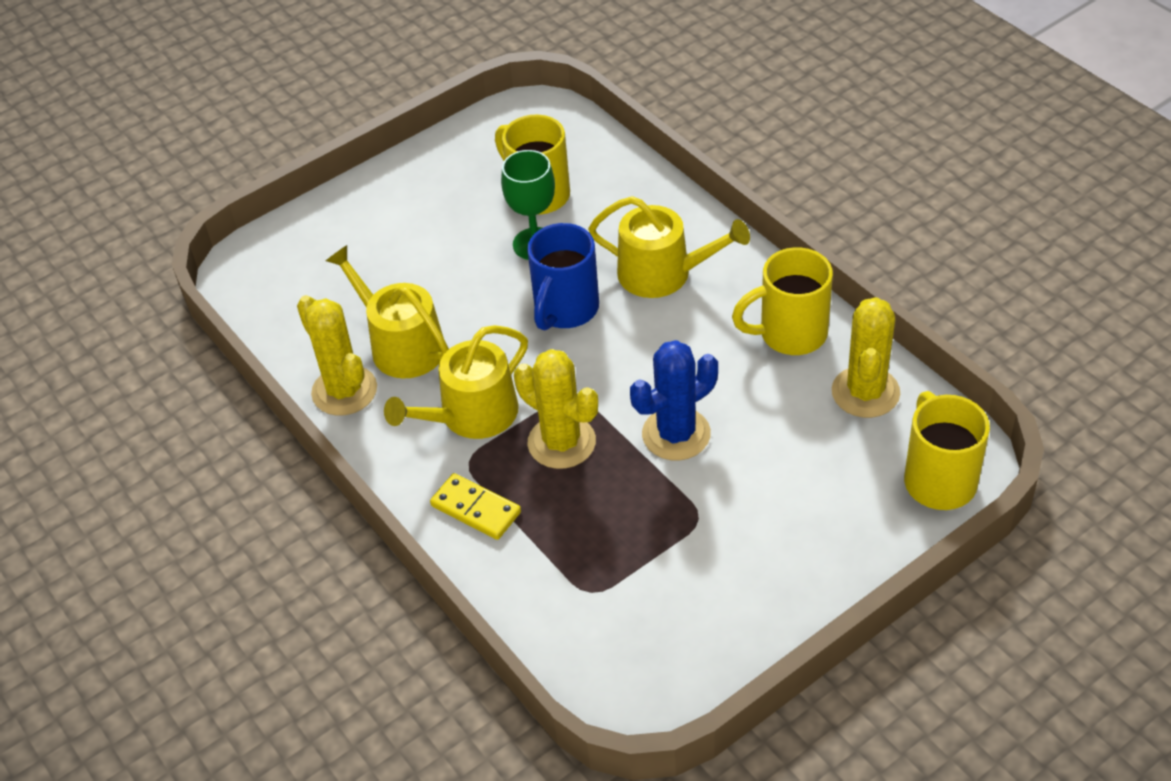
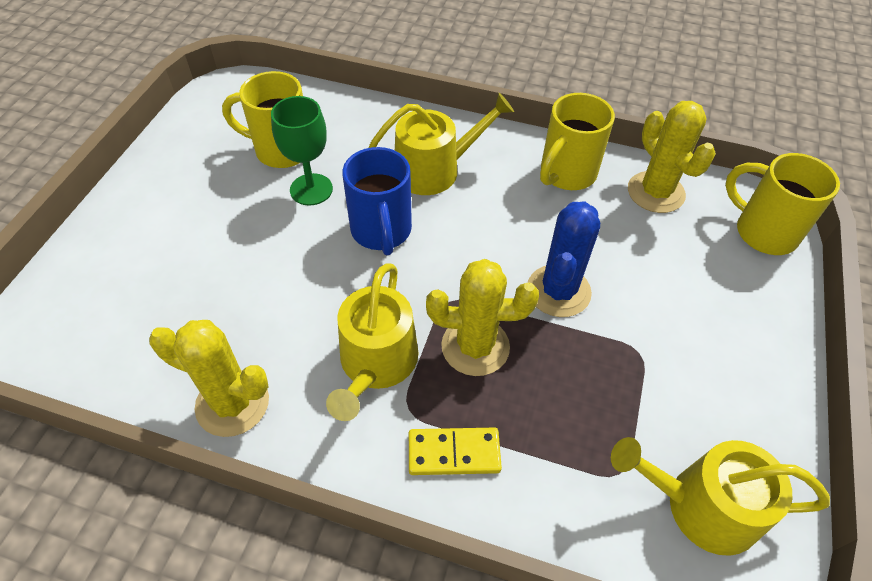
camera: 40 degrees left, 5 degrees up
yellow watering can [326,245,449,378] -> yellow watering can moved to [611,437,830,556]

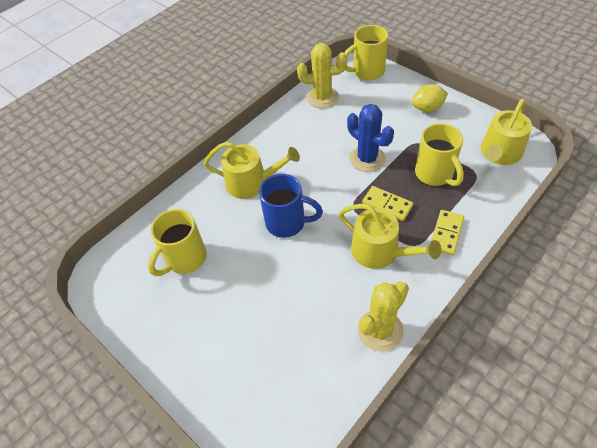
camera: 60 degrees left, 0 degrees up
green goblet [271,96,333,205] -> none
yellow watering can [368,93,514,195] -> yellow watering can turned 90 degrees clockwise [204,142,300,199]
yellow cactus [426,259,539,376] -> yellow domino [362,186,413,221]
yellow mug [540,93,615,190] -> yellow mug moved to [415,123,464,186]
none -> yellow lemon [412,84,448,112]

